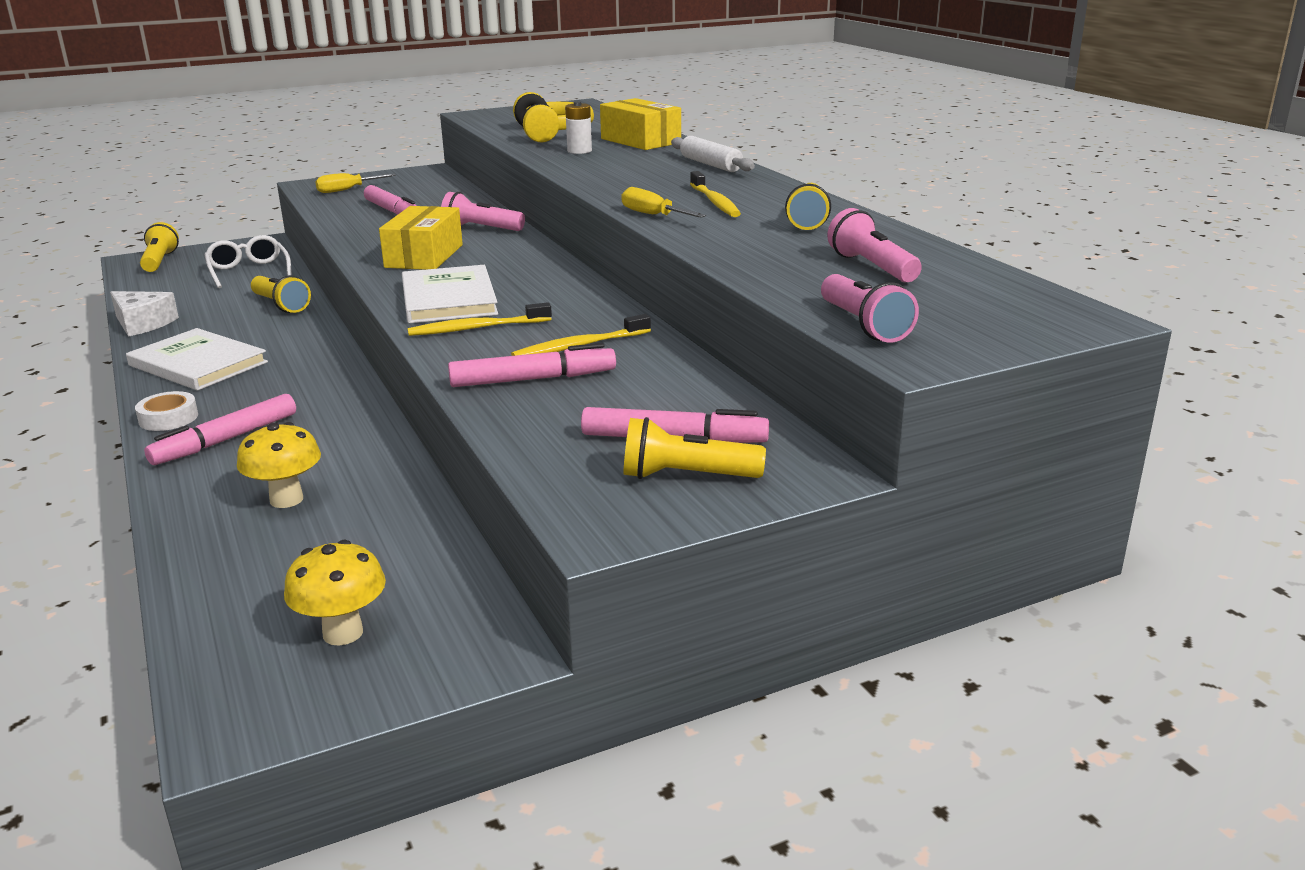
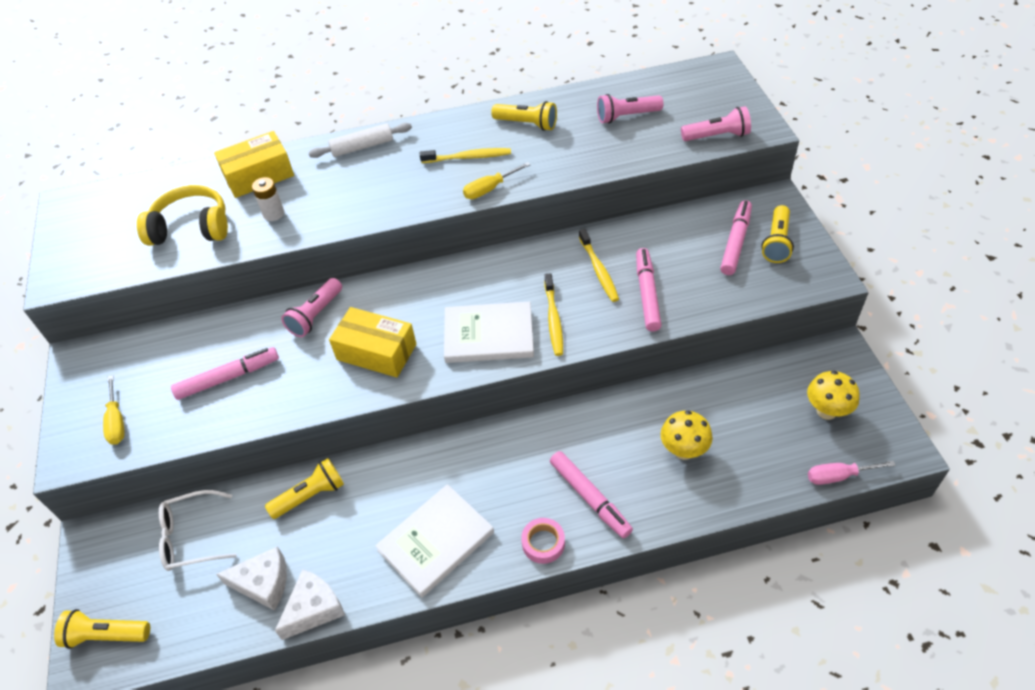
camera: 75 degrees left, 25 degrees up
white tape [135,391,198,431] -> pink tape [521,518,565,564]
none -> white cheese [216,546,287,611]
none -> pink screwdriver [808,461,896,485]

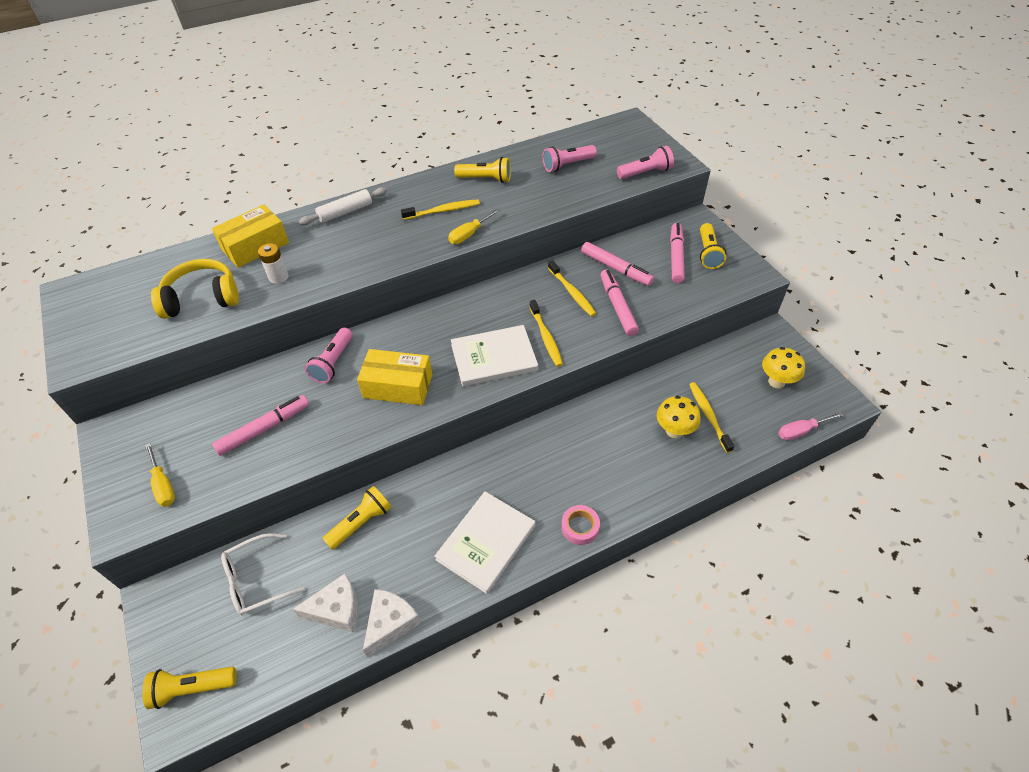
camera: 15 degrees left, 0 degrees up
pink marker [550,451,633,538] -> pink marker moved to [581,242,654,286]
none -> yellow toothbrush [689,382,735,453]

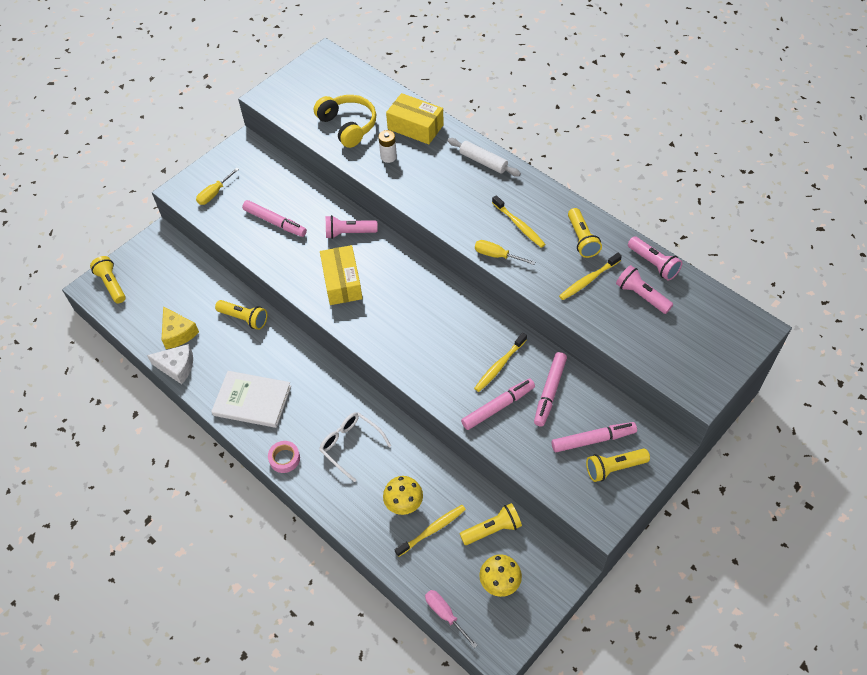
camera: 70 degrees right, 5 degrees up
white glasses [221,533,305,616] -> white glasses moved to [319,412,391,482]
white cheese [293,573,358,632] -> yellow cheese [162,306,199,349]
white book [451,325,538,386] -> none
yellow toothbrush [529,300,563,367] -> yellow toothbrush moved to [559,253,622,300]
pink flashlight [617,146,674,179] -> pink flashlight moved to [628,236,682,281]
none -> yellow flashlight [460,503,522,545]

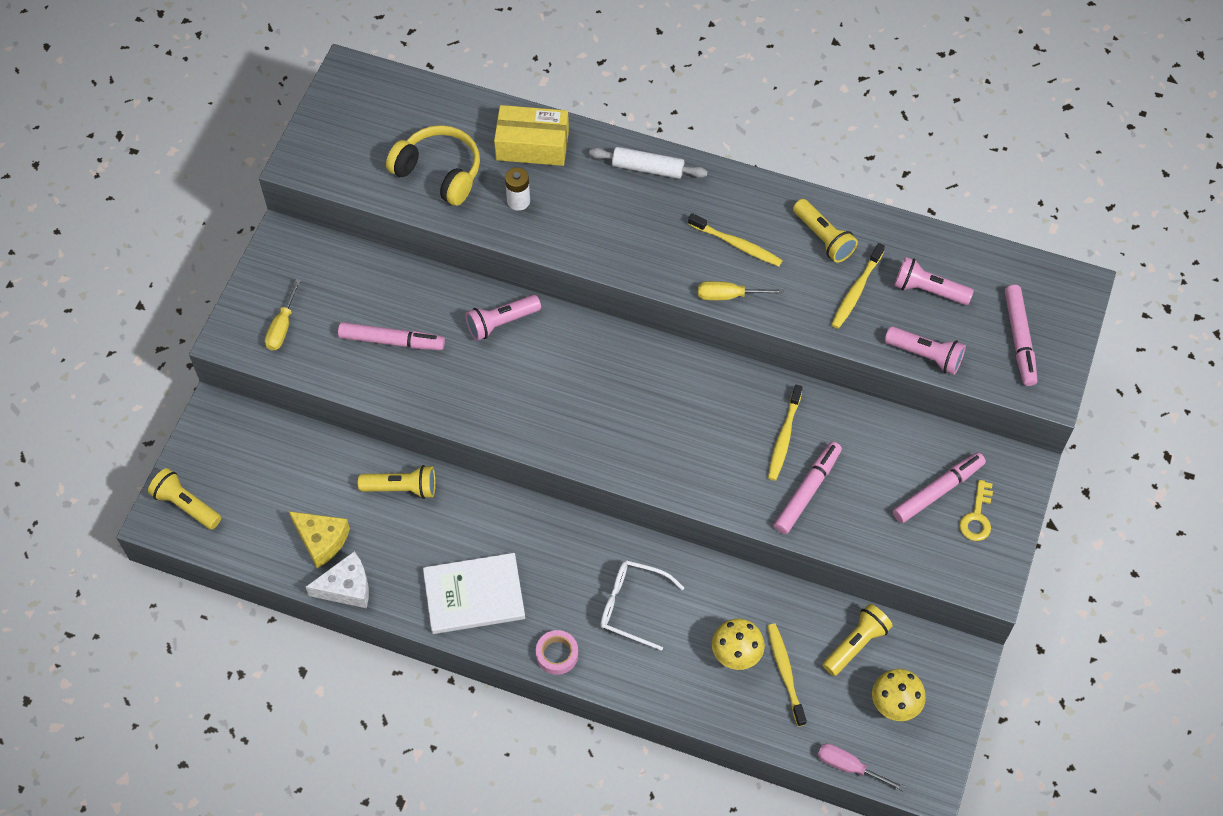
camera: 25 degrees left, 5 degrees up
yellow box [320,245,363,305] -> none
yellow toothbrush [395,505,466,557] -> yellow toothbrush turned 45 degrees counterclockwise [767,624,807,727]
pink marker [534,352,567,427] -> pink marker moved to [1005,285,1037,386]
yellow flashlight [586,448,650,482] -> yellow key [959,480,993,541]
pink flashlight [628,236,682,281] -> pink flashlight moved to [885,326,966,375]

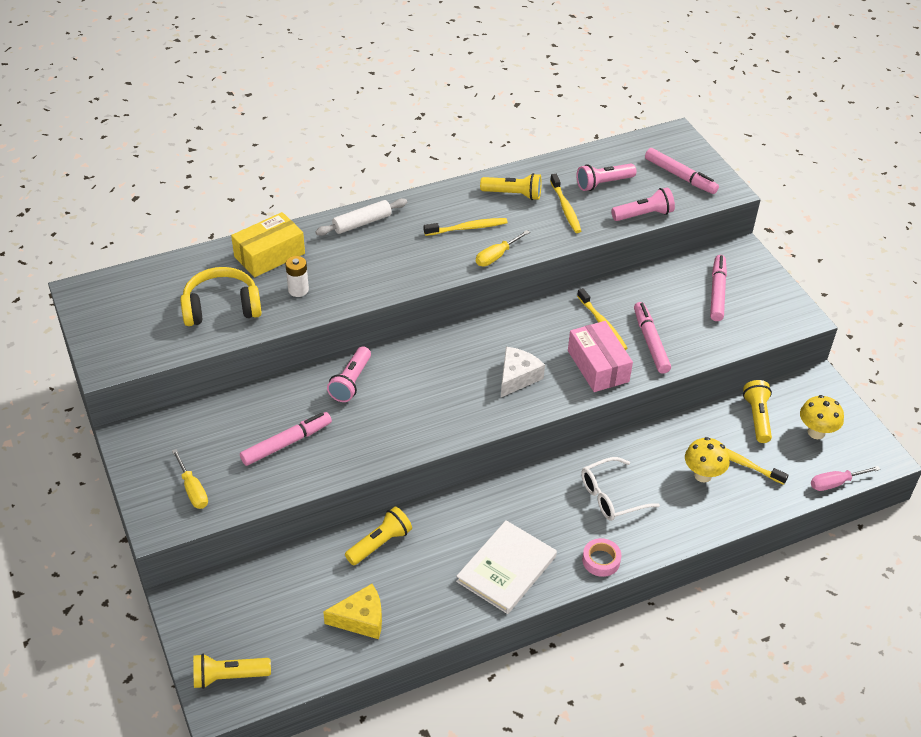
camera: 45 degrees left, 15 degrees down
white cheese [306,551,369,608] -> white cheese moved to [501,347,545,397]
yellow key [959,480,993,541] -> none
none -> pink box [568,321,633,392]

